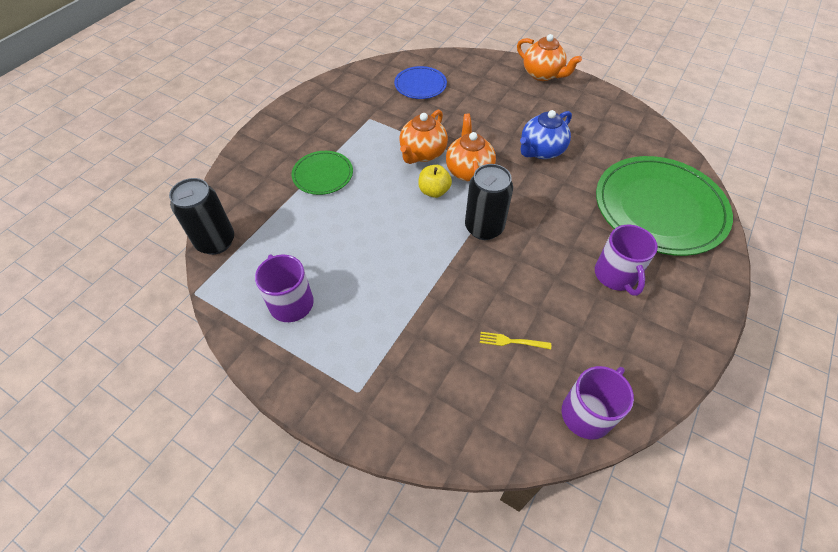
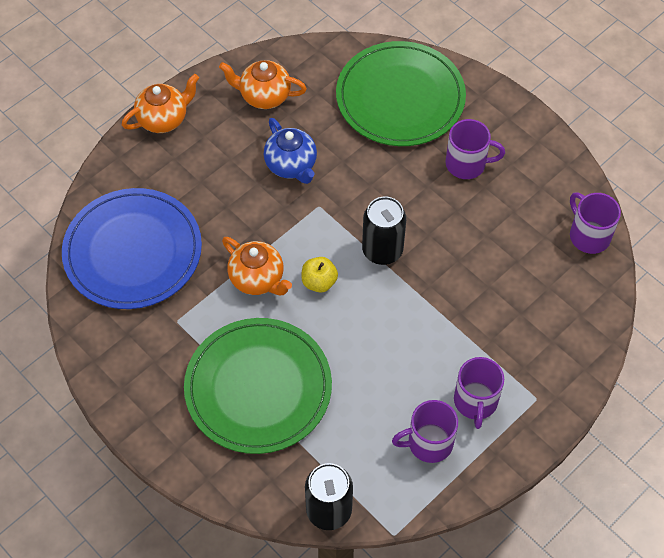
camera: 75 degrees left, 5 degrees up
green plate [291,151,353,195] -> green plate [184,318,332,454], size x2.03
blue plate [394,66,447,99] -> blue plate [62,188,202,309], size x2.03
orange teapot [446,114,496,182] -> orange teapot moved to [219,60,307,109]
yellow fork [480,332,551,349] -> none
none -> purple mug [454,357,504,429]

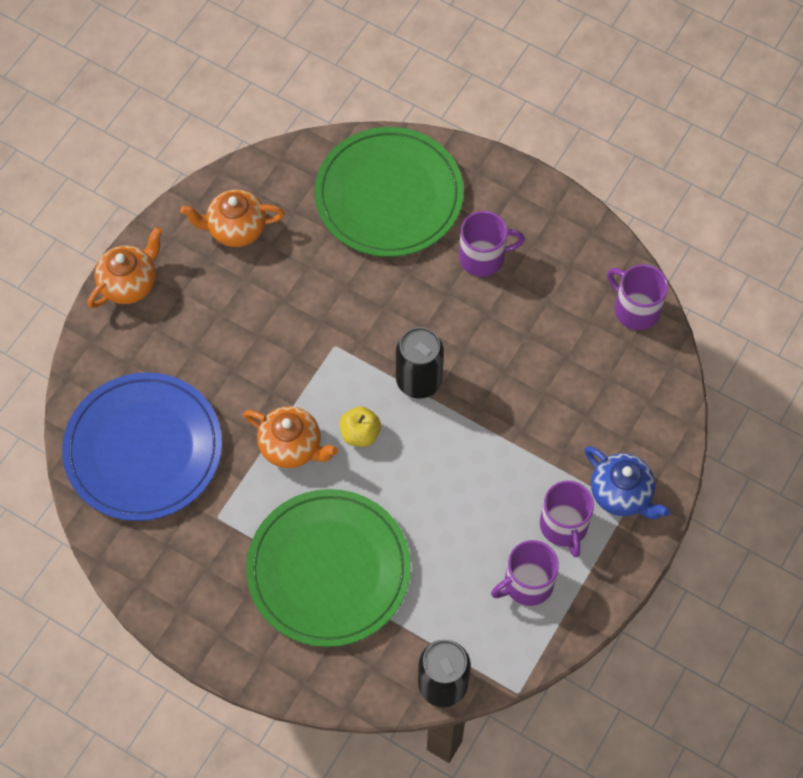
camera: 15 degrees left, 5 degrees up
blue teapot [264,118,317,184] -> blue teapot moved to [585,446,670,519]

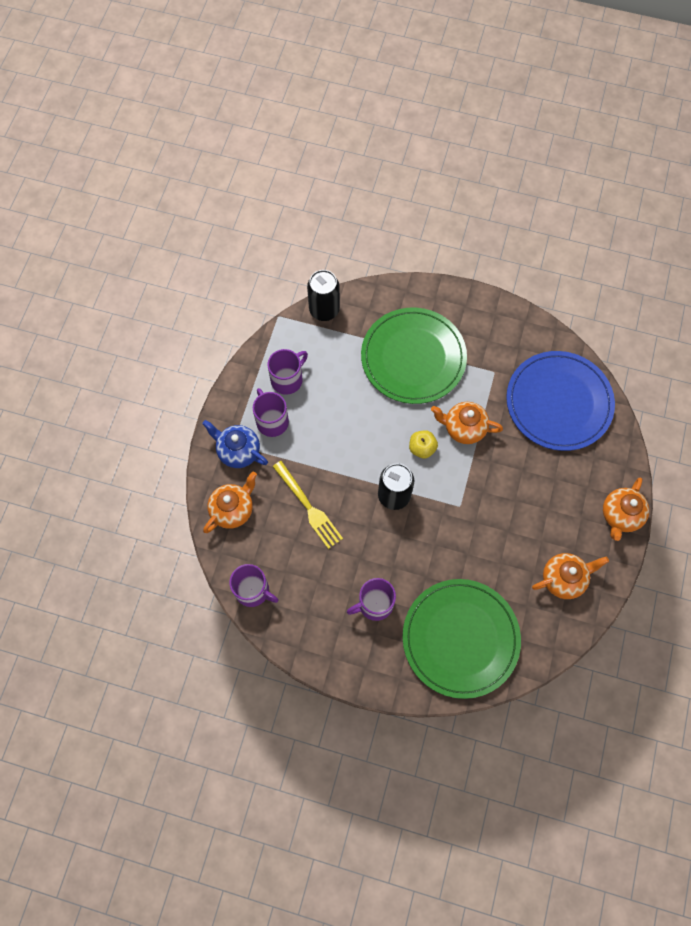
camera: 165 degrees right, 5 degrees up
none -> orange teapot [203,471,257,533]
none -> yellow fork [273,461,343,549]

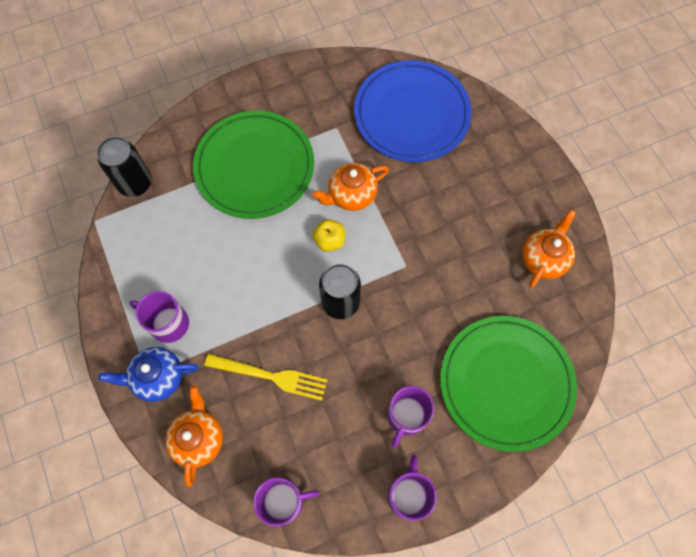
camera: 40 degrees left, 0 degrees up
purple mug [267,349,308,395] -> purple mug moved to [388,454,437,521]
orange teapot [603,477,649,541] -> none

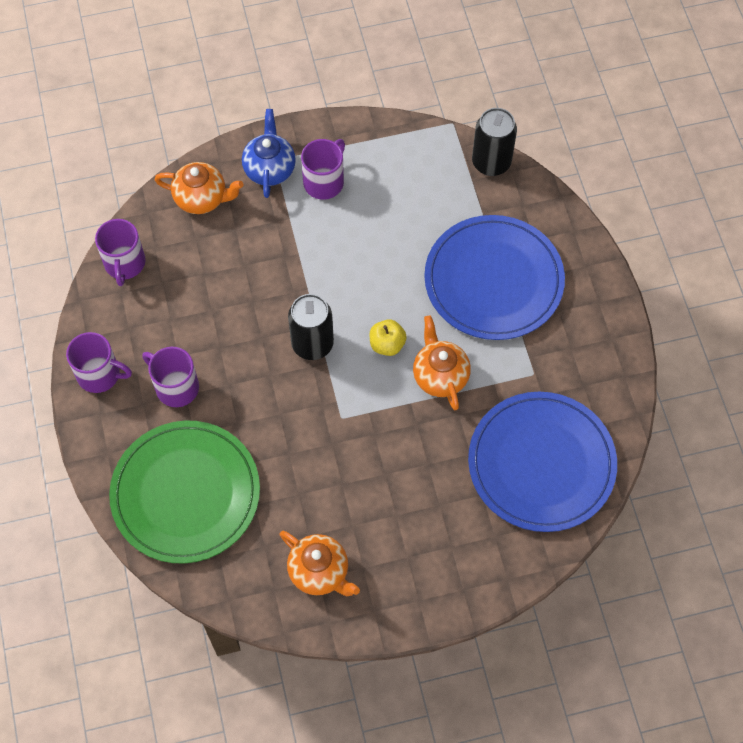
camera: 100 degrees right, 5 degrees down
green plate [193,111,314,219] -> blue plate [424,215,565,340]
yellow fork [204,353,327,401] -> none

